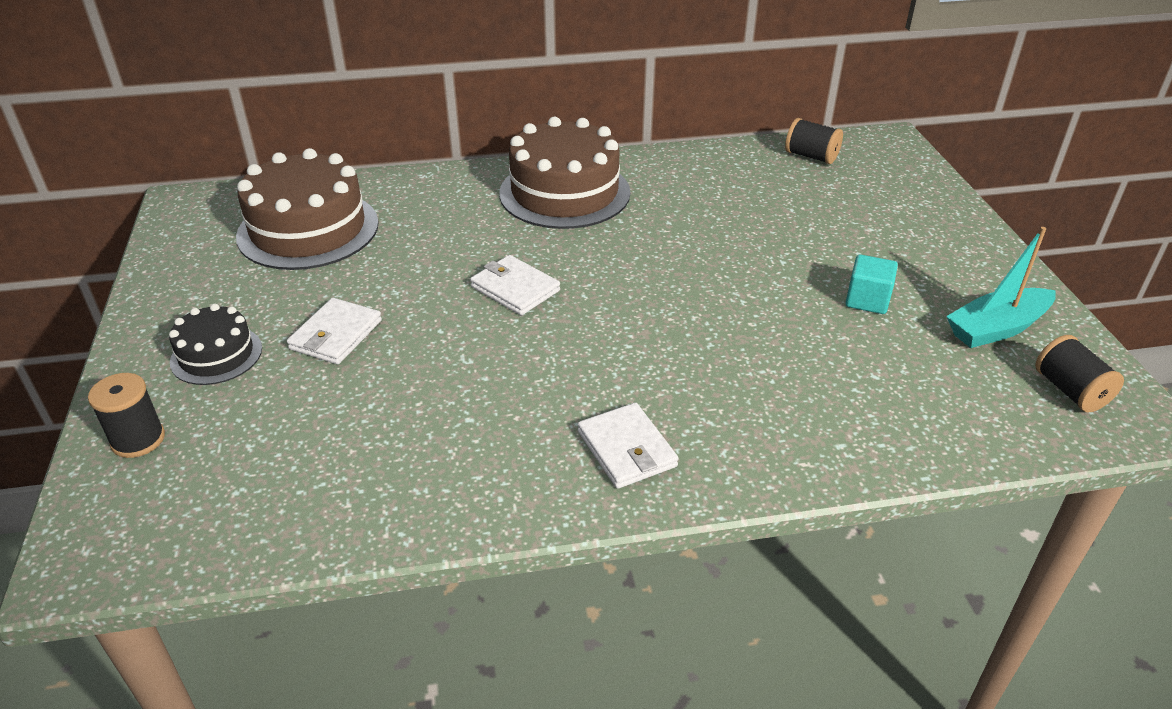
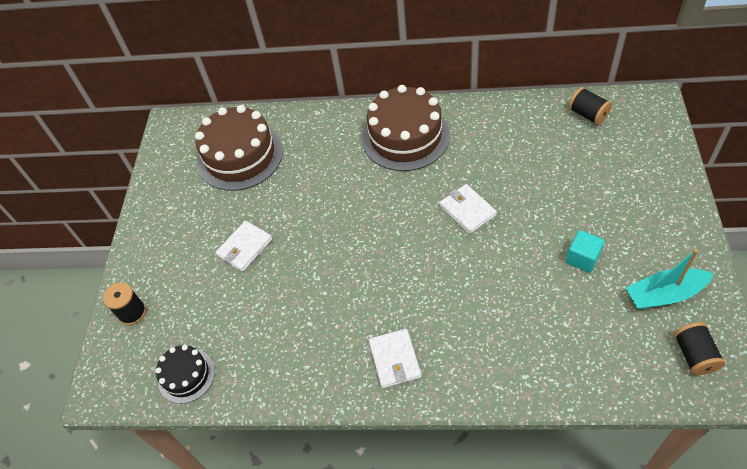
camera: 20 degrees right, 15 degrees up
black cake [169,304,262,385] -> black cake moved to [155,345,215,404]
white wallet [470,255,560,315] -> white wallet moved to [440,184,497,234]

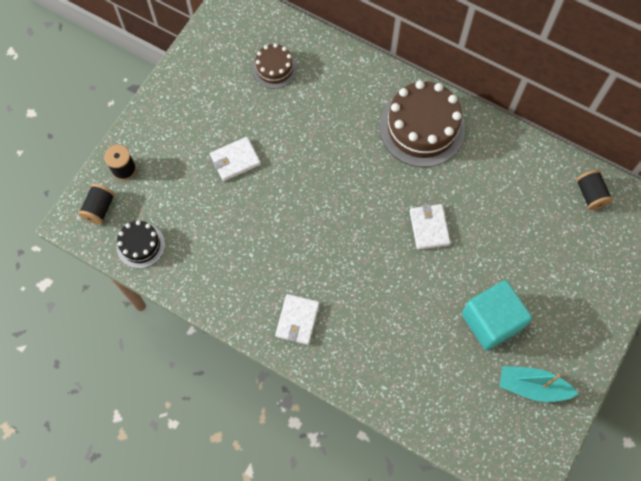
camera: 20 degrees right, 15 degrees up
brown cake [195,105,283,191] -> brown cake [252,43,297,89], size x0.54
turquoise cube [566,230,605,273] -> turquoise cube [462,280,532,350], size x1.91
black spool [674,322,725,375] -> black spool moved to [78,184,115,225]

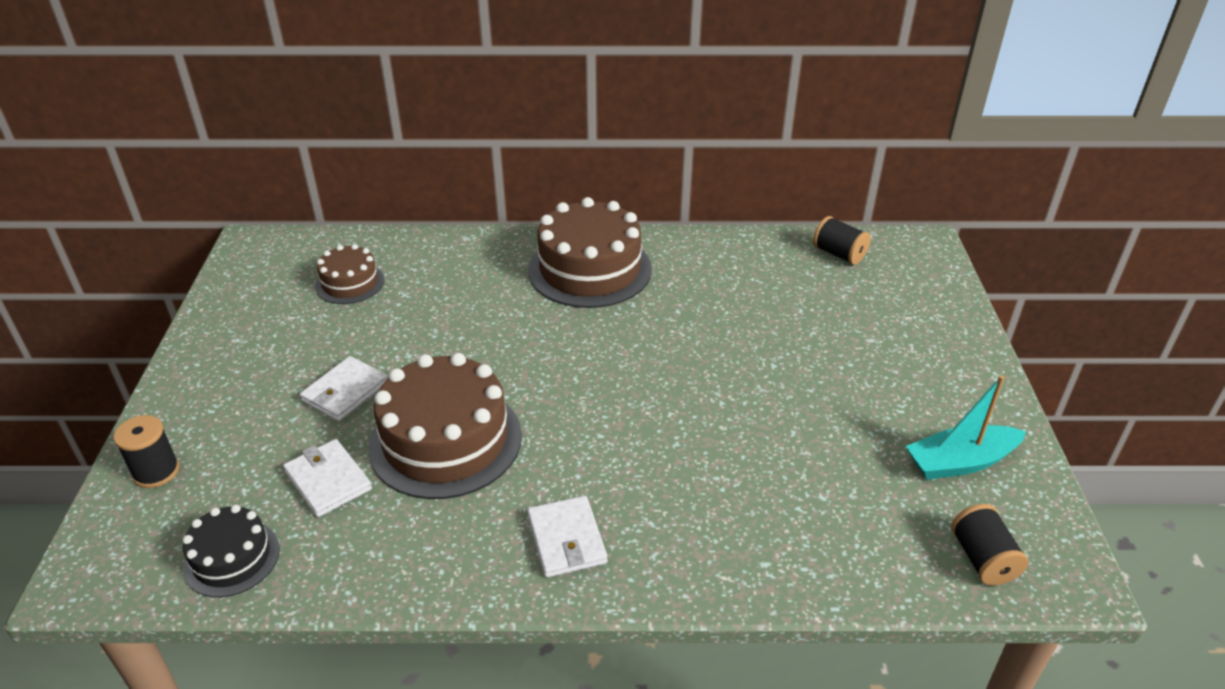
camera: 30 degrees left, 30 degrees down
black spool [78,184,115,225] -> black spool moved to [951,504,1028,586]
white wallet [410,204,450,250] -> white wallet moved to [283,439,372,517]
turquoise cube [462,280,532,350] -> none
none -> brown cake [368,353,522,499]

